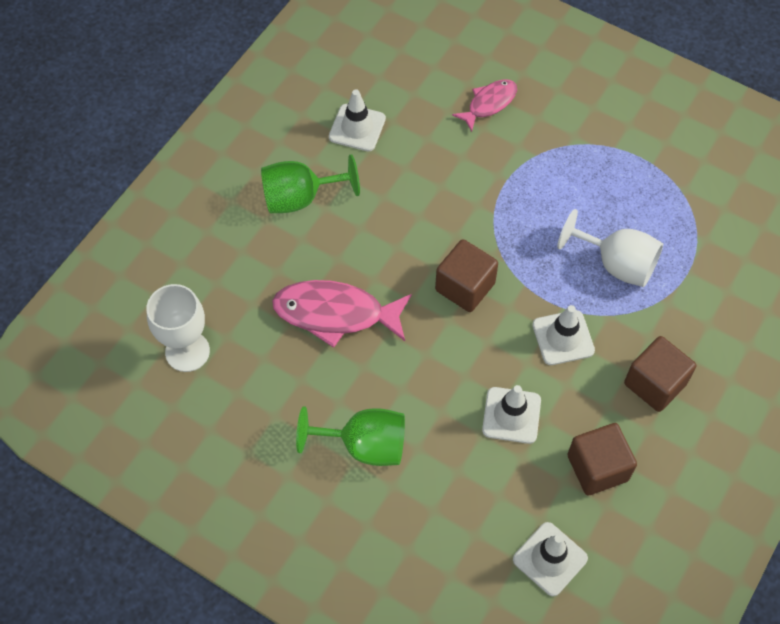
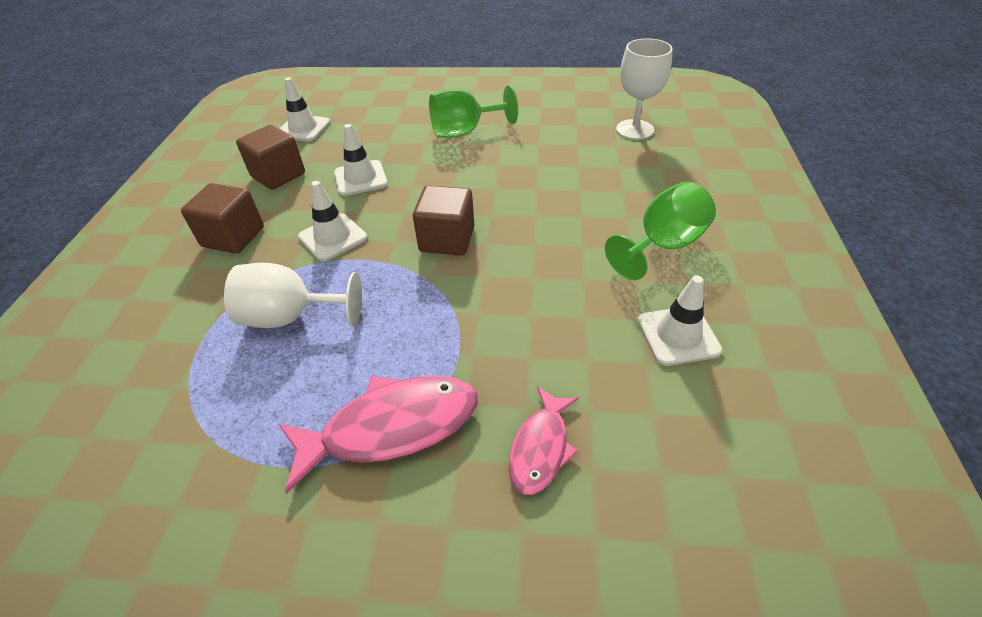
camera: 155 degrees right, 15 degrees down
pink fish [272,280,412,348] -> pink fish moved to [279,376,478,494]

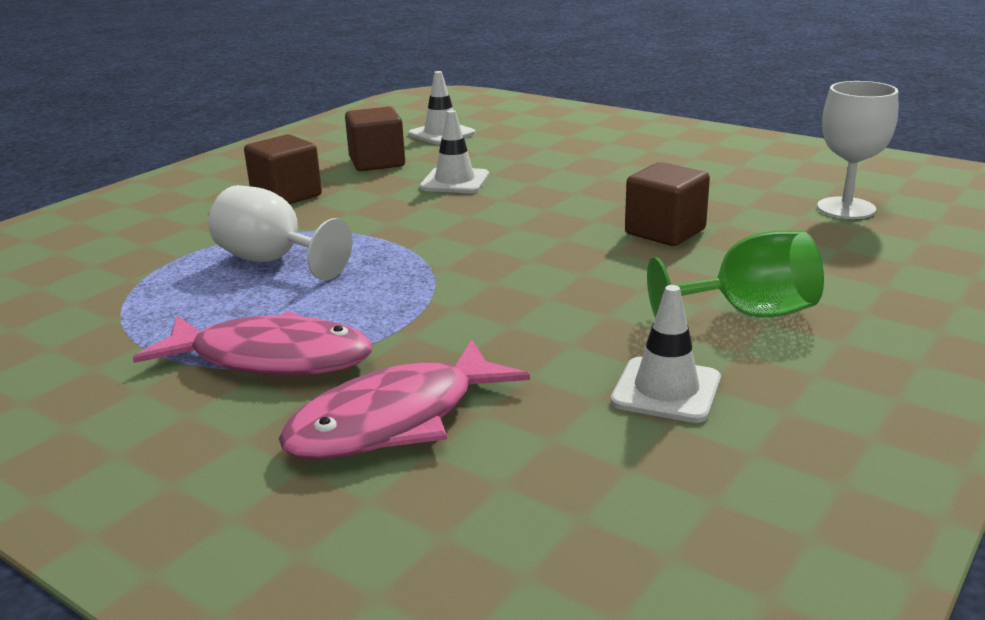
camera: 30 degrees right, 20 degrees down
white traffic cone [298,181,367,261] -> none
brown cube [413,185,475,256] -> brown cube moved to [625,162,710,246]
green goblet [429,86,518,138] -> none
pink fish [509,386,579,495] -> pink fish [279,340,530,460], size x1.68

